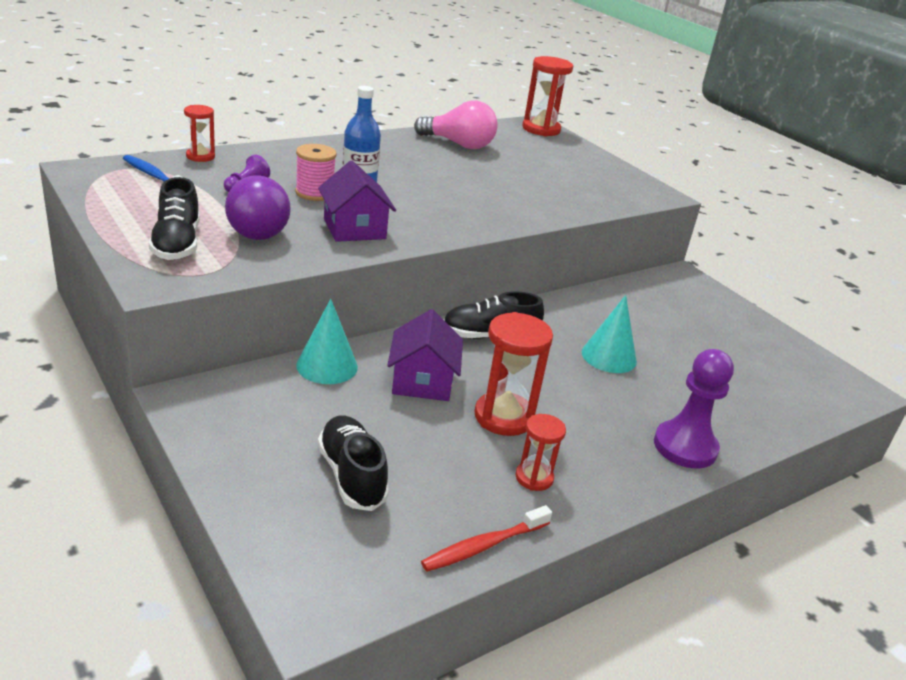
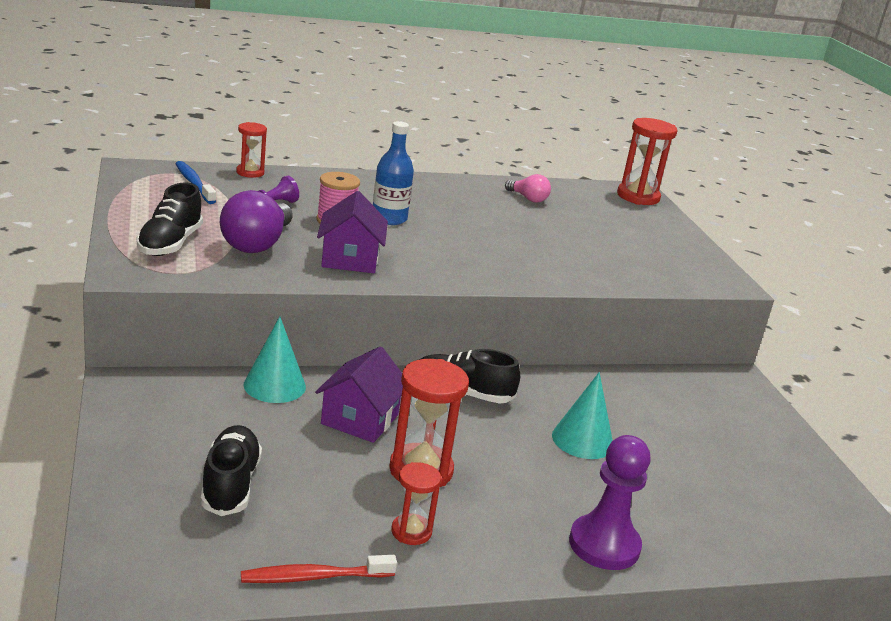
camera: 20 degrees right, 5 degrees down
pink light bulb [414,100,498,149] -> pink light bulb [505,174,551,203], size x0.55

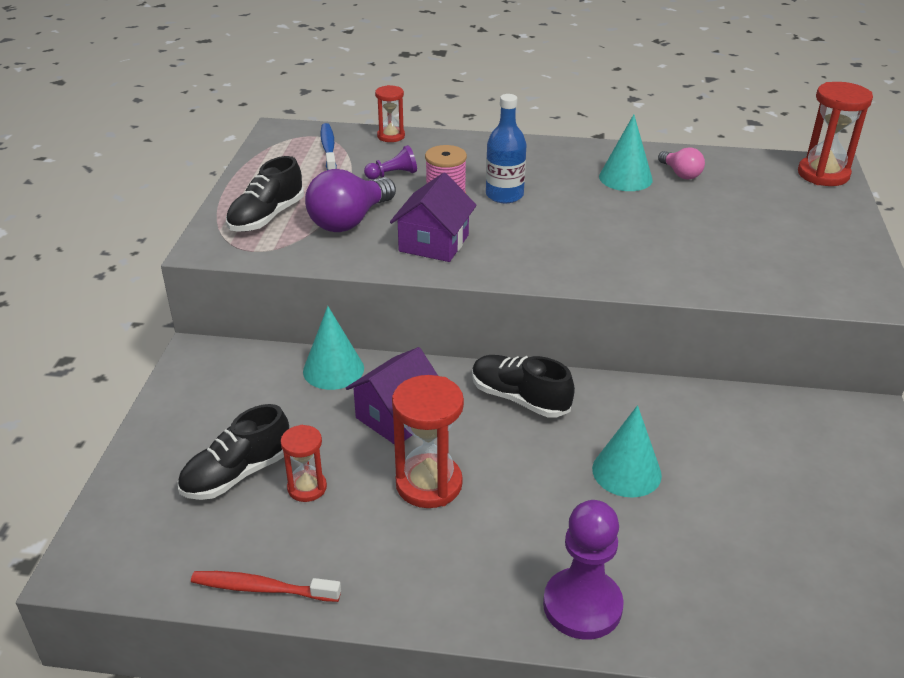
camera: 25 degrees right, 10 degrees up
black shoe [200,425,262,516] -> black shoe turned 150 degrees counterclockwise [178,404,289,500]
red hourglass [391,462,441,545] -> red hourglass moved to [281,425,327,502]
none -> turquoise cone [599,114,653,191]

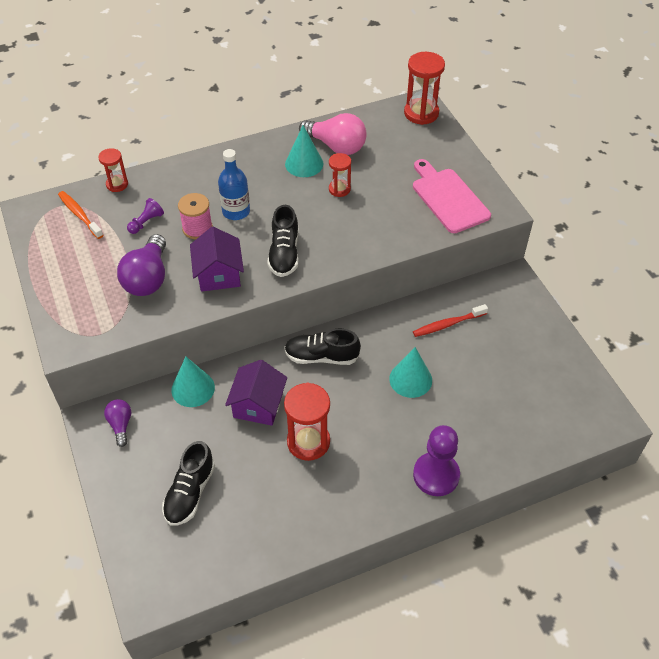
camera: 30 degrees left, 15 degrees up
red toothbrush [191,571,341,602] -> red toothbrush moved to [413,304,488,337]
black shoe [226,156,304,232] -> black shoe moved to [267,205,299,277]
red hourglass [281,425,327,502] -> red hourglass moved to [329,153,351,197]
blue toothbrush [321,123,337,170] -> orange toothbrush [58,191,103,239]
pink light bulb [658,147,705,180] -> pink light bulb [299,113,367,155], size x1.81
none -> purple light bulb [104,399,131,447]
none -> pink cutting board [413,159,491,233]

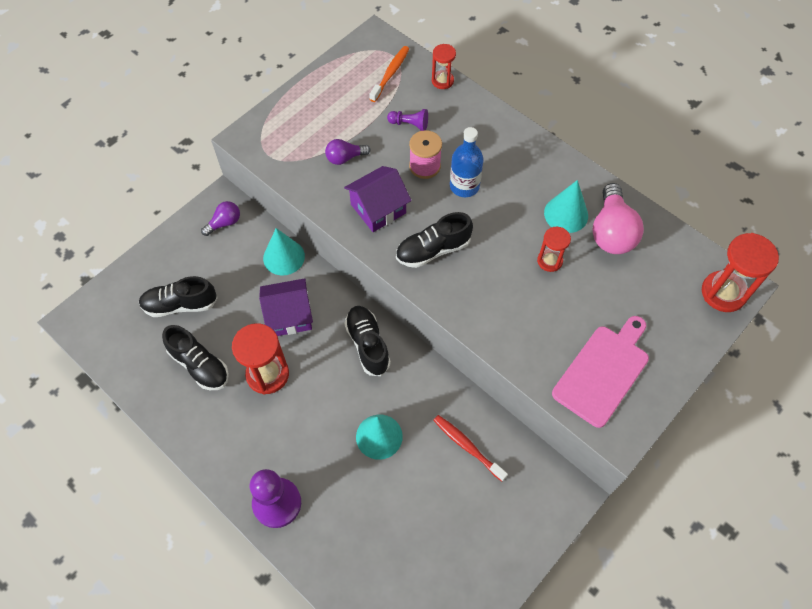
camera: 65 degrees right, 10 degrees up
purple light bulb [117,234,166,296] -> purple light bulb [325,139,371,165], size x0.55
none -> black shoe [162,325,229,390]

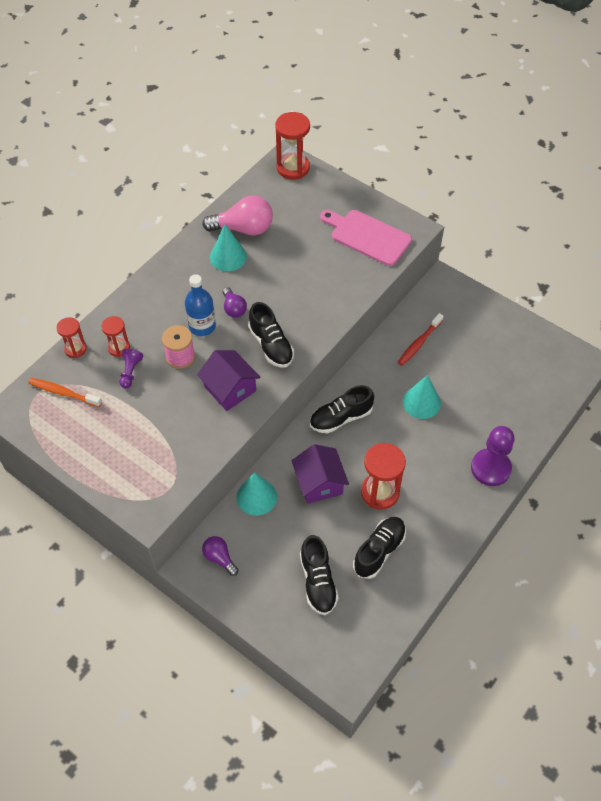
camera: 95 degrees left, 5 degrees down
purple light bulb [325,139,371,165] -> purple light bulb moved to [223,287,247,318]
red hourglass [537,227,571,272] -> red hourglass moved to [101,316,130,357]

